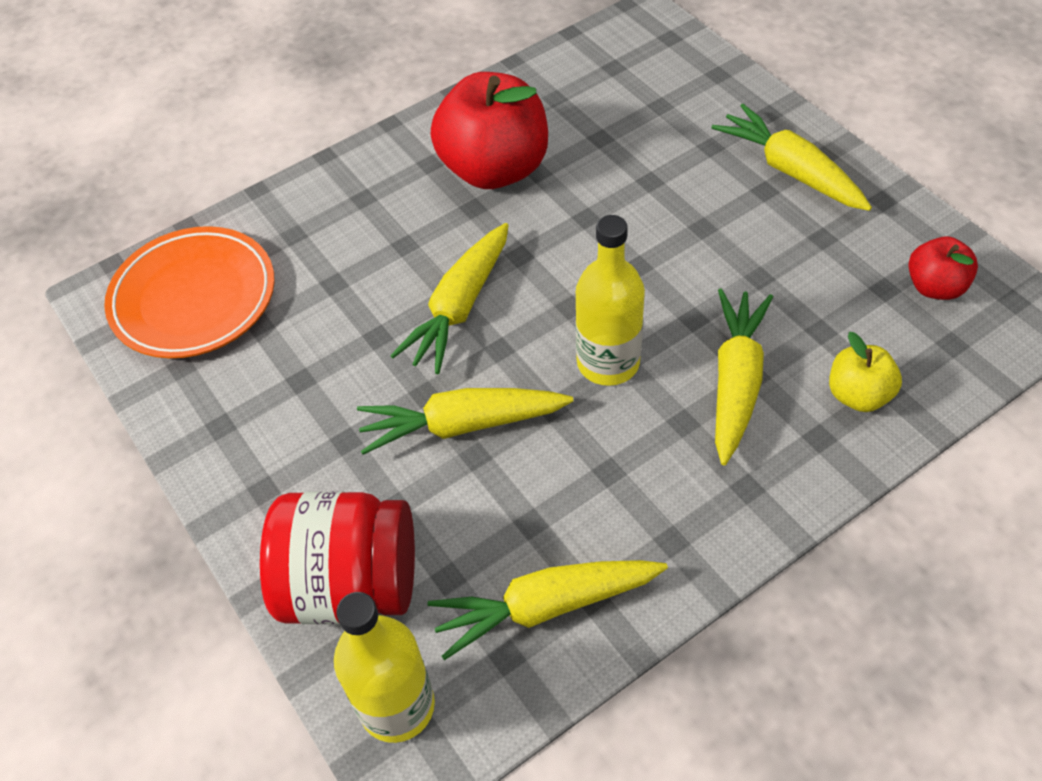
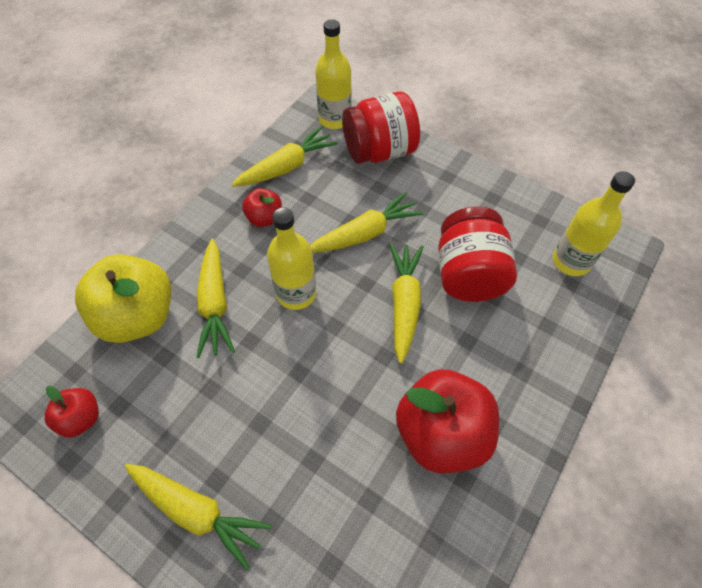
camera: 155 degrees right, 5 degrees up
orange plate [104,226,275,358] -> yellow bottle [553,171,635,276]
yellow apple [829,332,902,412] -> yellow apple [75,254,171,343], size x1.99
none -> red apple [242,188,282,227]
none -> red jar [438,207,517,302]

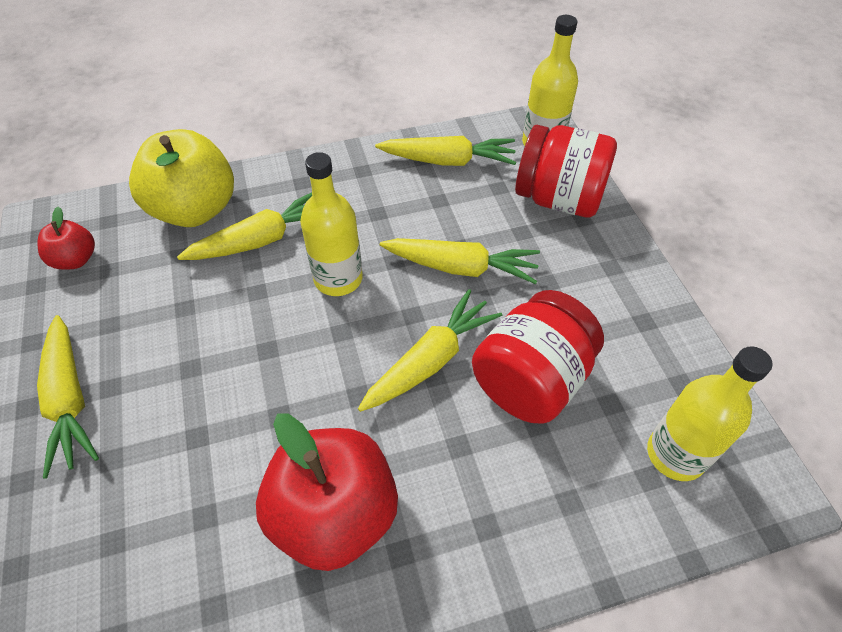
camera: 40 degrees right, 5 degrees down
yellow carrot [196,239,235,358] -> yellow carrot turned 150 degrees counterclockwise [177,193,312,260]
red apple [242,188,282,227] -> none

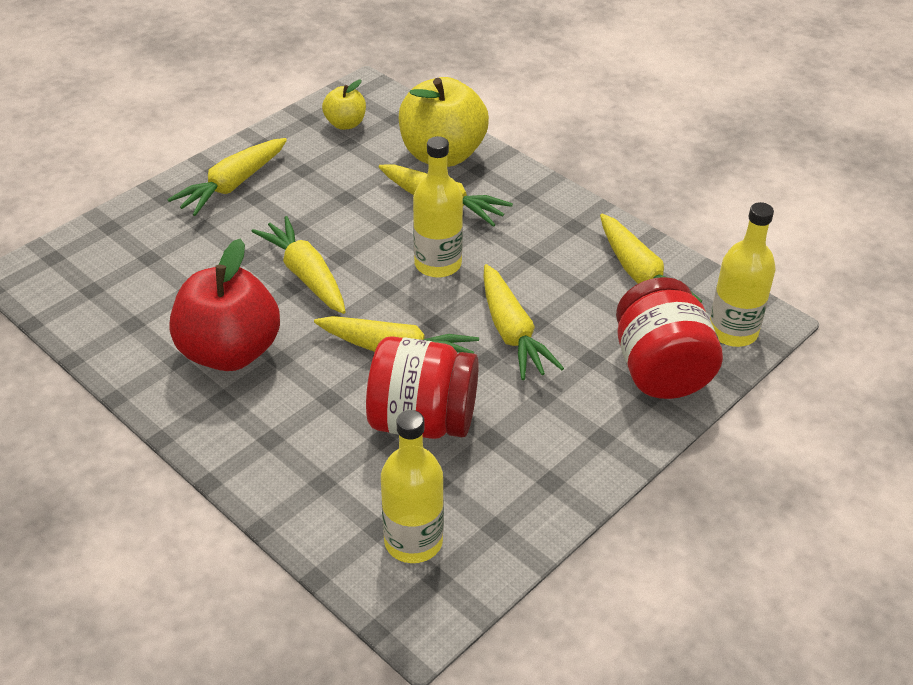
camera: 60 degrees right, 10 degrees down
red apple [37,207,95,270] -> yellow apple [322,80,366,130]
none -> yellow carrot [251,216,346,314]

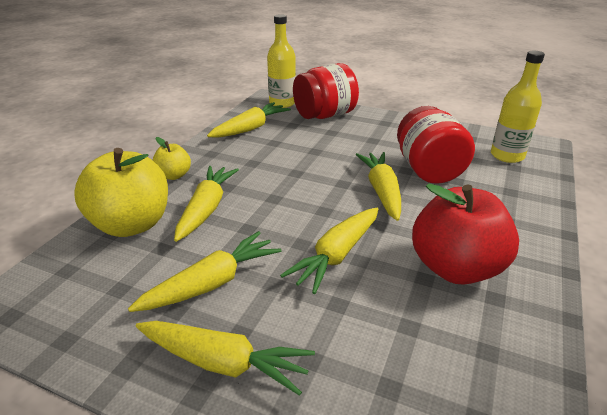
camera: 110 degrees left, 10 degrees down
yellow apple [322,80,366,130] -> yellow apple moved to [153,137,191,180]
yellow bottle [413,136,463,278] -> none
yellow carrot [483,264,564,380] -> yellow carrot moved to [128,231,282,312]

